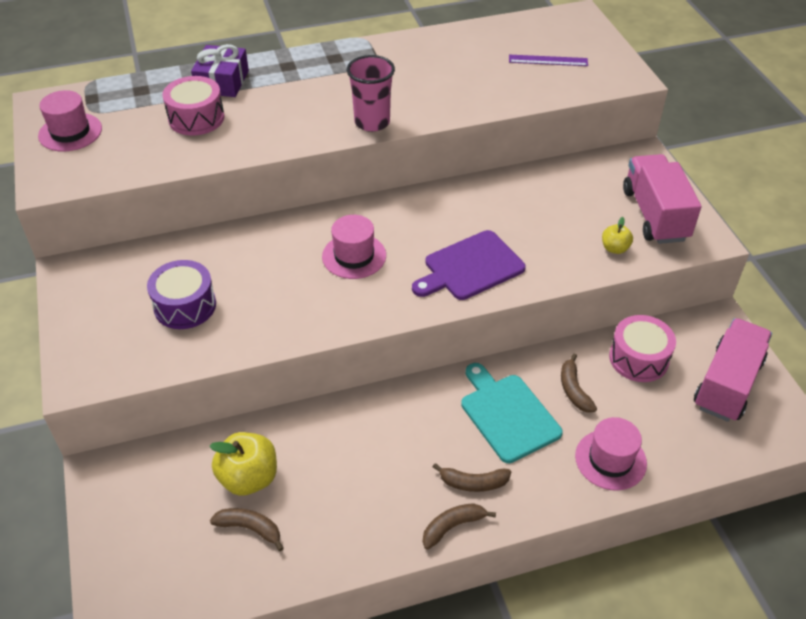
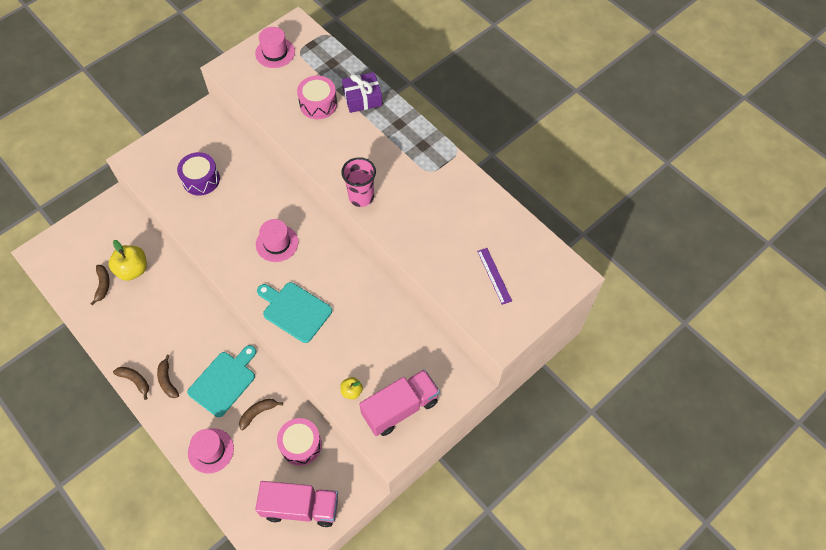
camera: 65 degrees right, 15 degrees up
purple cutting board [412,230,526,300] -> turquoise cutting board [257,282,332,343]

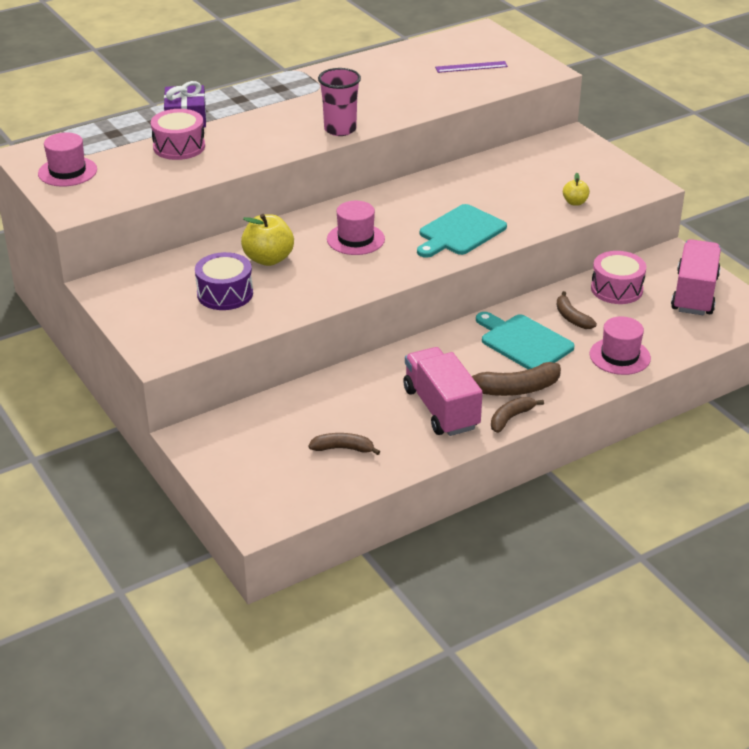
camera: 80 degrees left, 25 degrees down
yellow apple [109,240,147,281] -> yellow apple moved to [241,214,294,266]
brown banana [157,354,179,398] -> brown banana [472,362,561,396], size x1.55
pink truck [359,369,440,436] -> pink truck moved to [403,347,483,436]

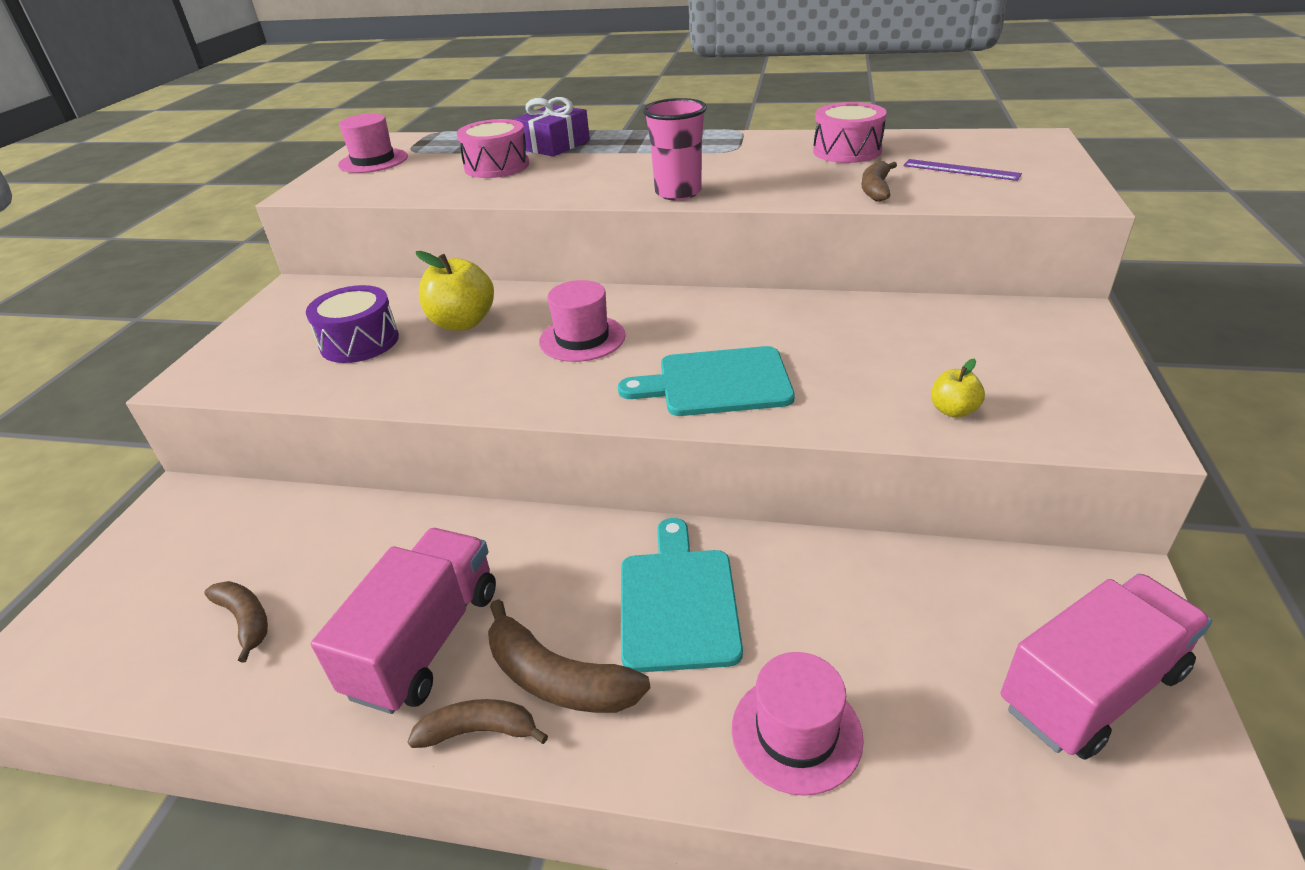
camera: 45 degrees right, 0 degrees up
brown banana [556,291,597,329] -> brown banana moved to [862,161,897,202]
pink drum [591,251,646,304] -> pink drum moved to [813,102,887,163]

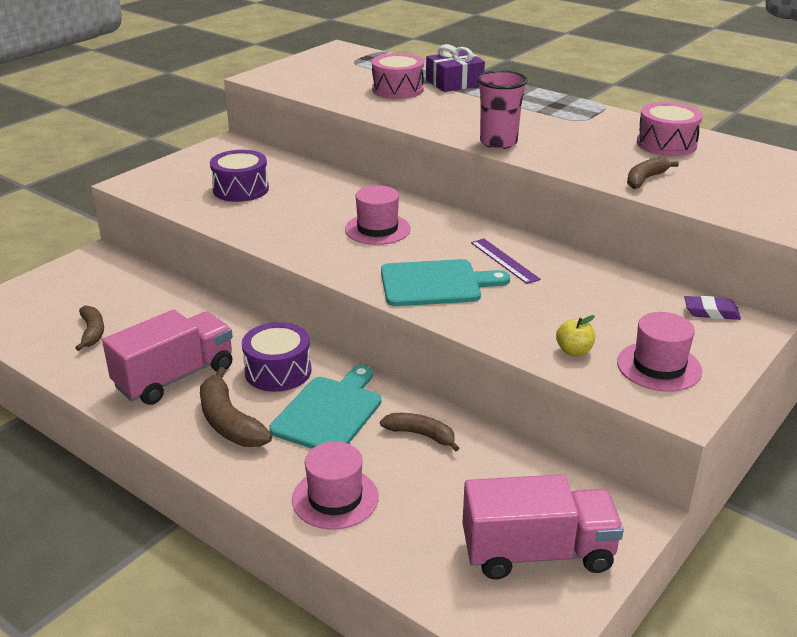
camera: 25 degrees right, 5 degrees down
pink hat [338,114,408,173] -> pink hat moved to [617,312,702,392]
brown banana [407,699,548,748] -> brown banana moved to [380,413,459,452]
yellow apple [416,251,494,331] -> none
turquoise cutting board [618,346,795,416] -> turquoise cutting board turned 150 degrees clockwise [381,259,510,306]
purple ruler [903,159,1022,181] -> purple ruler moved to [471,239,541,284]
none -> purple drum [242,322,311,392]
none -> purple eraser [684,296,741,320]

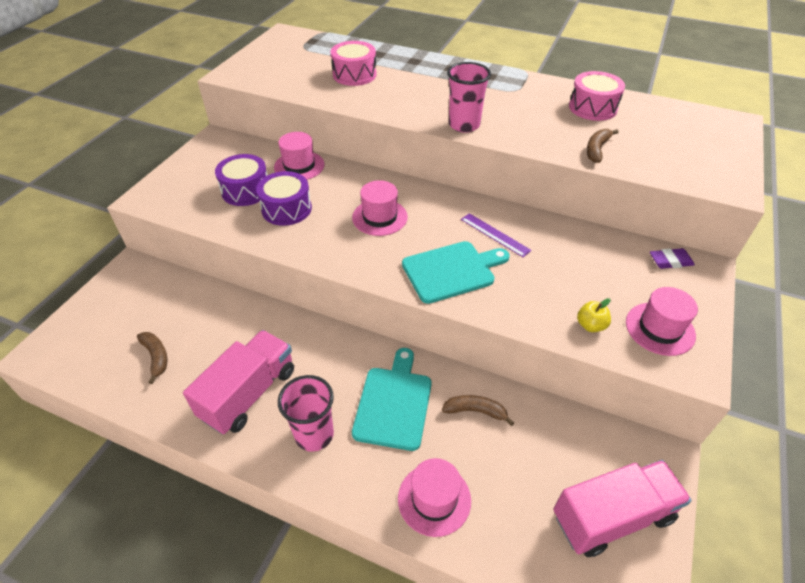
camera: 15 degrees left, 15 degrees up
brown banana [200,367,272,447] -> pink cup [278,375,334,452]
purple drum [242,322,311,392] -> purple drum moved to [256,171,312,226]
purple gift [426,44,485,92] -> none
none -> pink hat [274,132,325,180]

